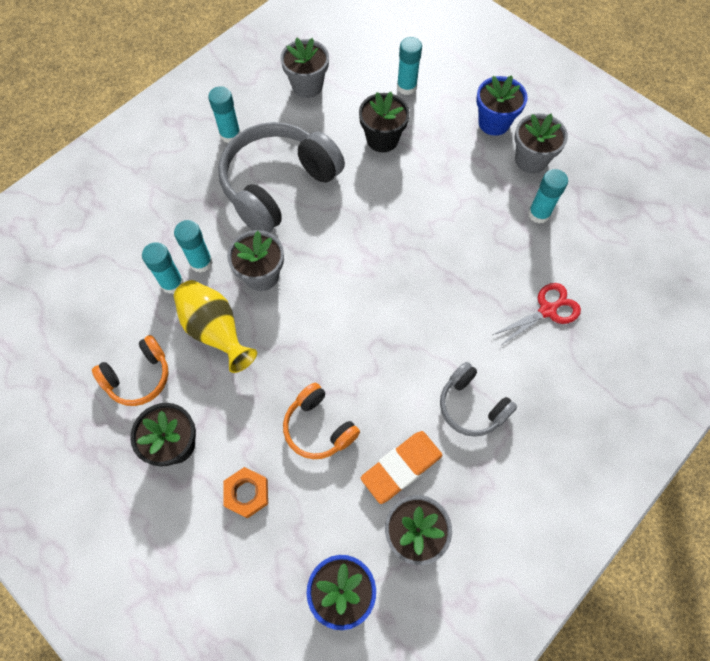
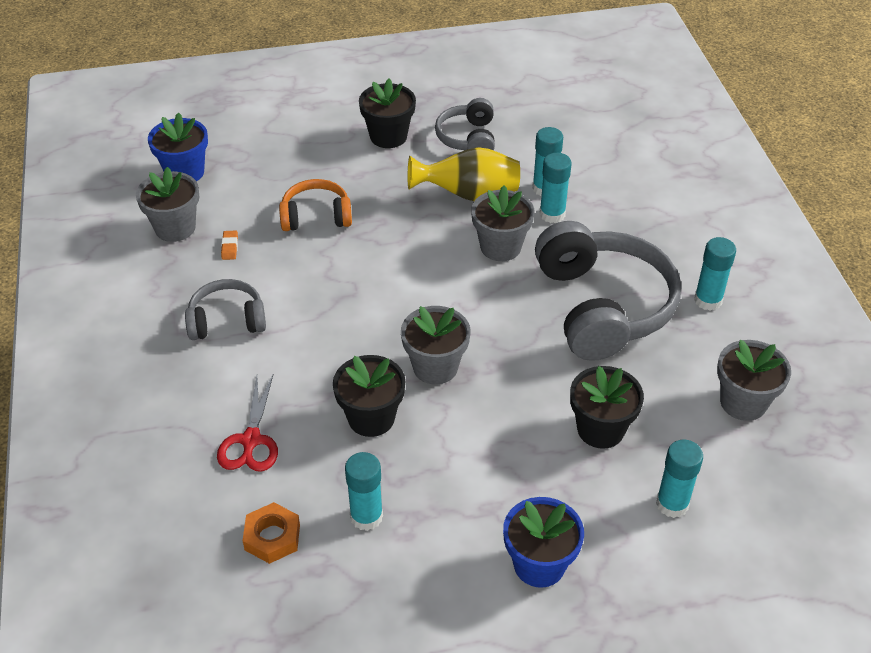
camera: 125 degrees right, 20 degrees down
orange headphones [92,335,169,406] -> grey headphones [435,98,495,150]
orange nut [223,467,268,519] -> orange nut moved to [243,502,300,564]
orange eraser [361,431,442,504] -> orange eraser [221,231,238,260], size x0.42
grey flower pot [515,113,568,173] -> grey flower pot moved to [401,306,470,385]
none -> black flower pot [333,355,406,437]

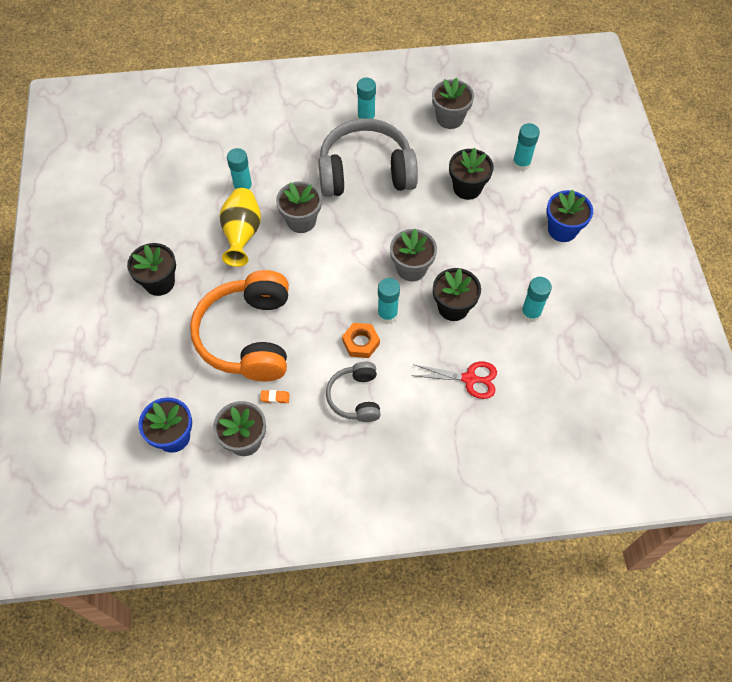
camera: 85 degrees left, 15 degrees up
orange nut [243,502,300,564] -> orange nut moved to [342,323,380,358]
orange headphones [279,179,352,231] -> orange headphones [190,270,289,381], size x1.90
grey headphones [435,98,495,150] -> none
turquoise glue stick [539,153,572,223] -> turquoise glue stick moved to [377,278,400,324]

